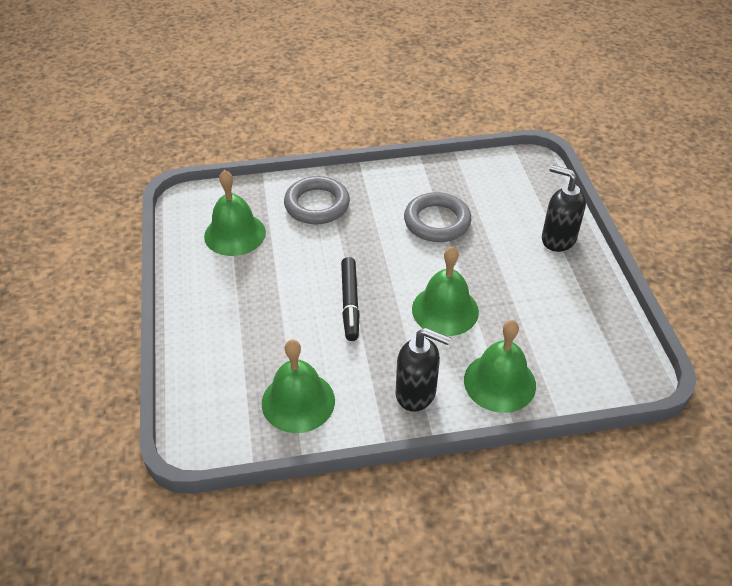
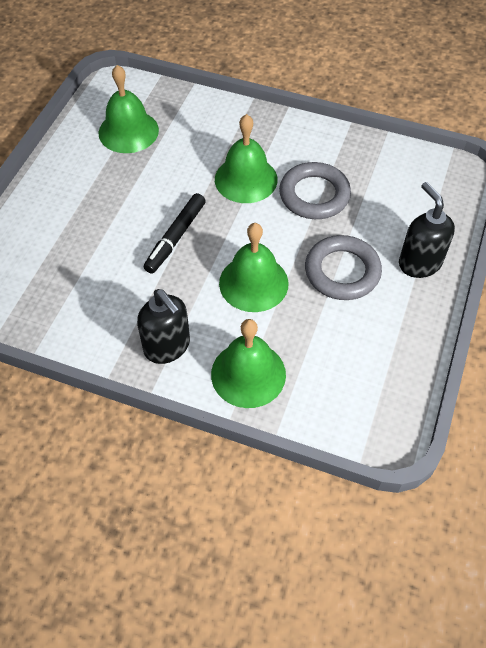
camera: 30 degrees right, 10 degrees up
green bell [262,340,335,433] -> green bell moved to [215,114,278,203]
grey ring [284,176,350,225] -> grey ring moved to [305,235,382,300]

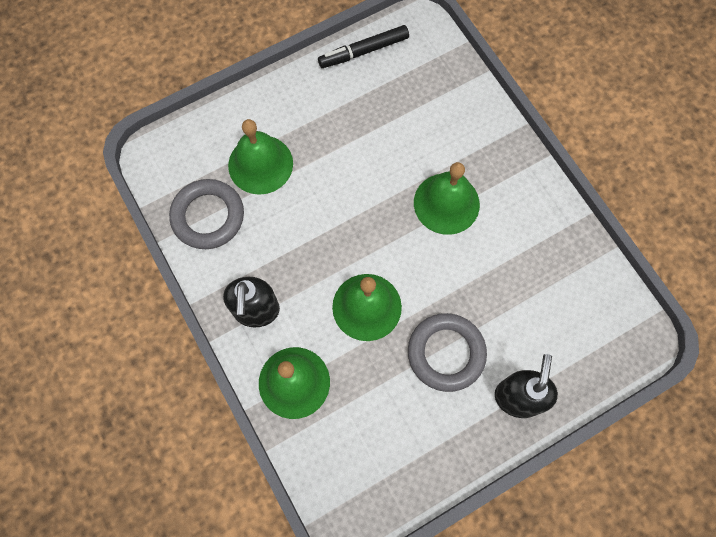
camera: 40 degrees right, 15 degrees up
green bell [99,65,159,153] -> green bell moved to [228,119,293,195]
black marker [144,193,206,274] -> black marker moved to [318,25,409,68]
grey ring [279,162,351,219] -> grey ring moved to [169,179,244,249]

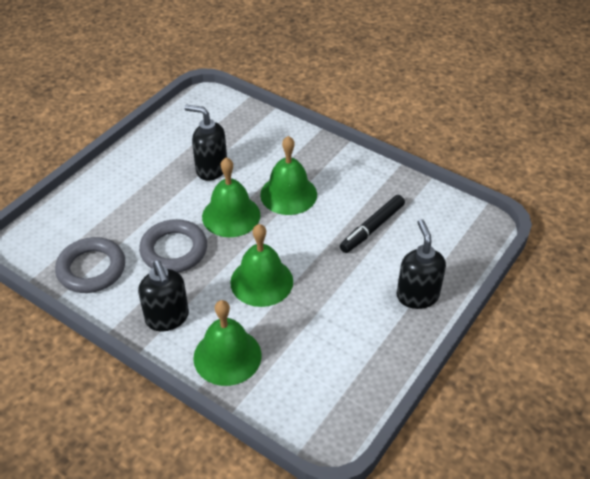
camera: 25 degrees left, 25 degrees down
green bell [228,119,293,195] -> green bell moved to [202,157,260,237]
black marker [318,25,409,68] -> black marker moved to [340,195,405,253]
grey ring [408,313,487,392] -> grey ring moved to [139,219,207,273]
none -> black soap dispenser [184,105,227,181]

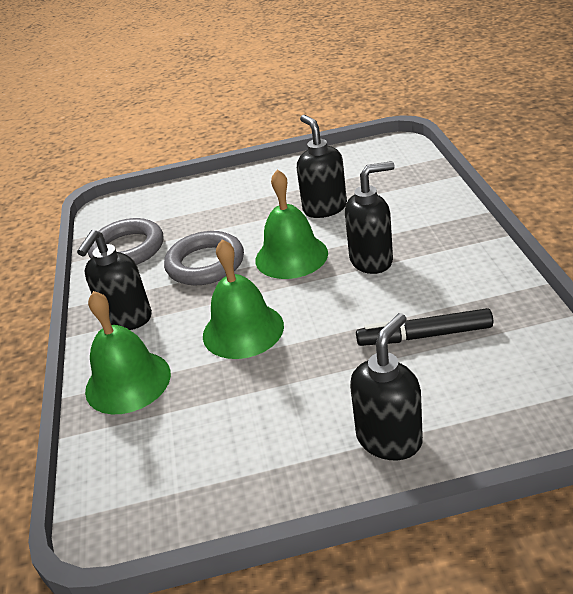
camera: 50 degrees right, 10 degrees down
green bell [260,136,317,215] -> black soap dispenser [345,161,394,274]

